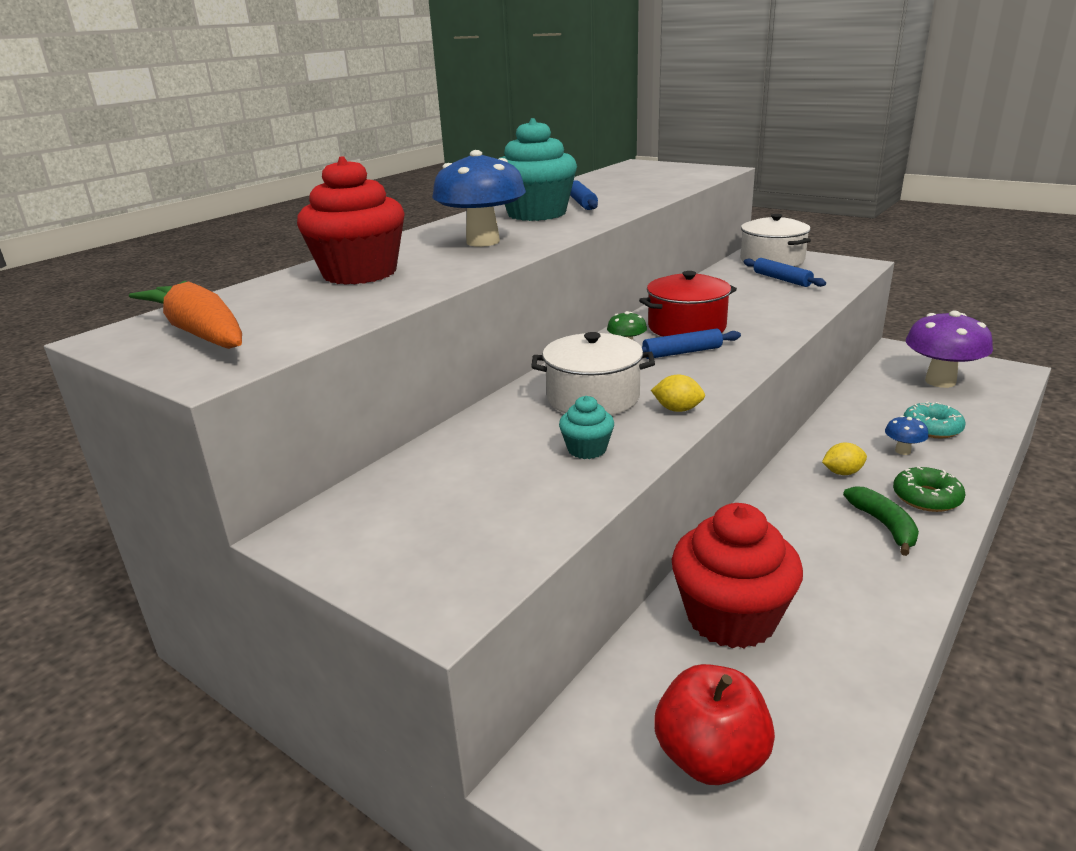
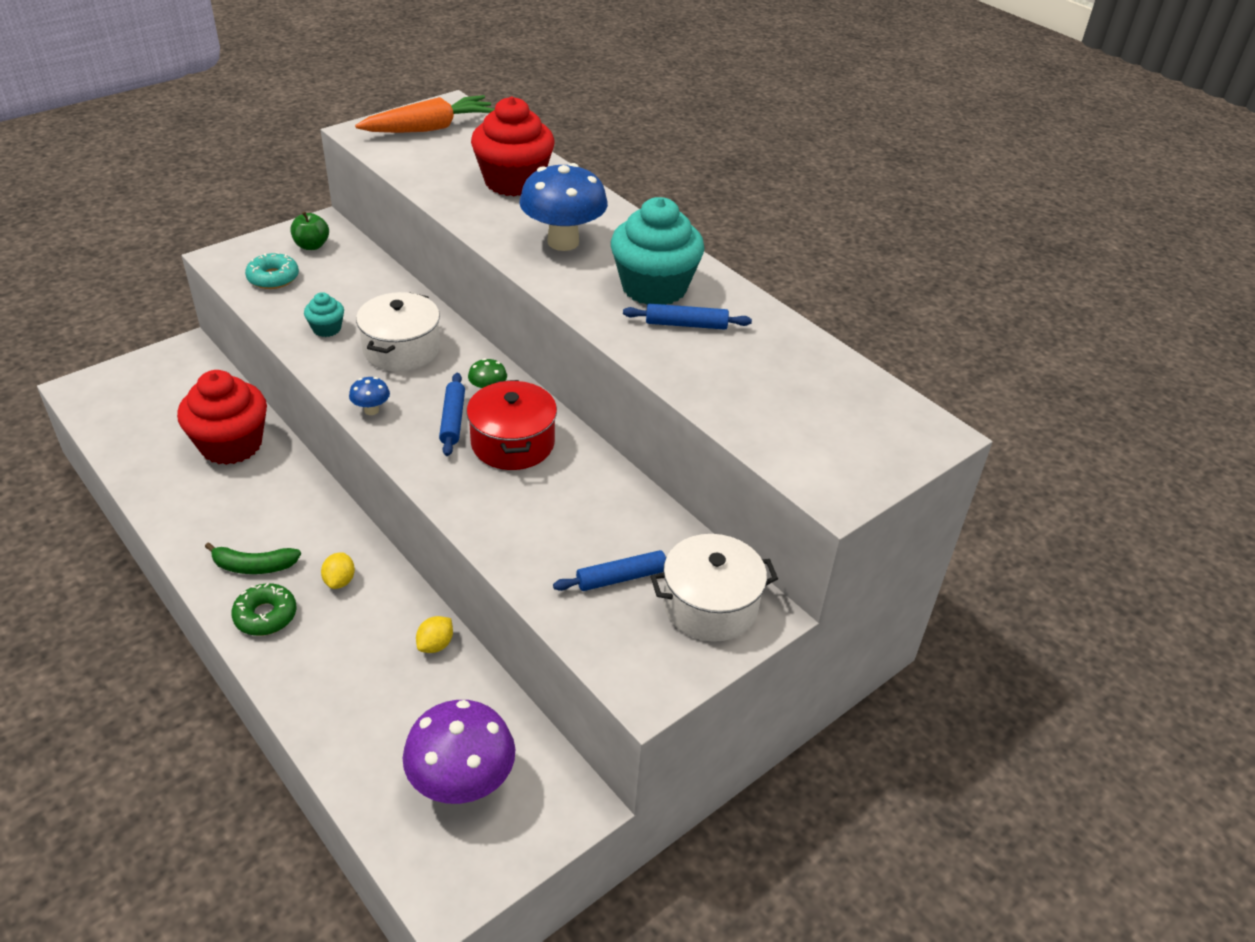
camera: 100 degrees right, 15 degrees up
yellow lemon [651,375,705,412] -> yellow lemon moved to [416,616,453,653]
red apple [654,664,775,785] -> none
blue mushroom [885,416,929,455] -> blue mushroom moved to [349,377,390,415]
turquoise donut [904,401,965,438] -> turquoise donut moved to [245,252,299,289]
none -> green apple [291,212,329,250]

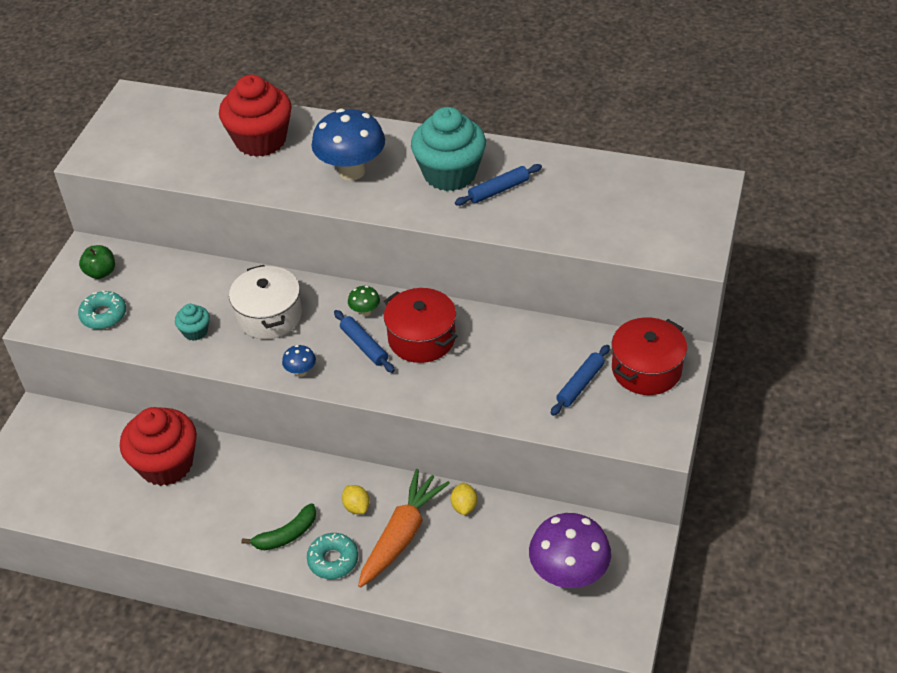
camera: 30 degrees left, 5 degrees up
green donut [231,583,297,636] -> turquoise donut [307,533,358,579]
orange carrot [355,95,495,133] -> orange carrot moved to [358,469,450,587]
white pot [651,534,778,642] -> red pot [612,317,687,395]

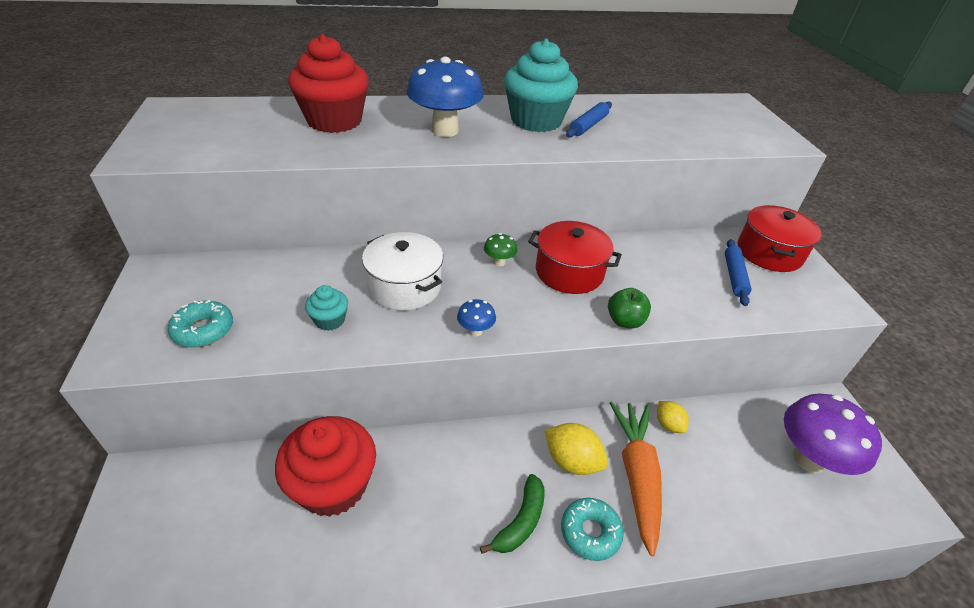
camera: 30 degrees left, 5 degrees down
green apple [79,245,115,279] -> green apple moved to [608,288,651,328]
blue rolling pin [334,310,395,373] -> none
yellow lemon [342,485,370,514] -> yellow lemon [545,423,608,475], size x1.59

